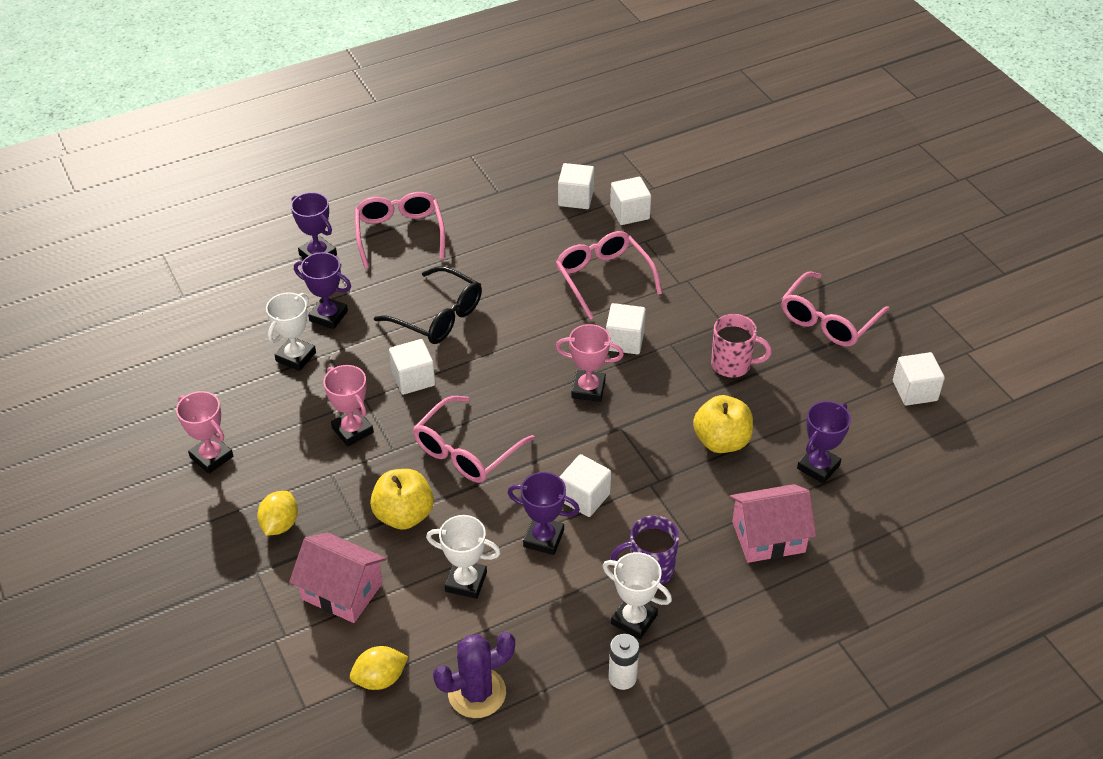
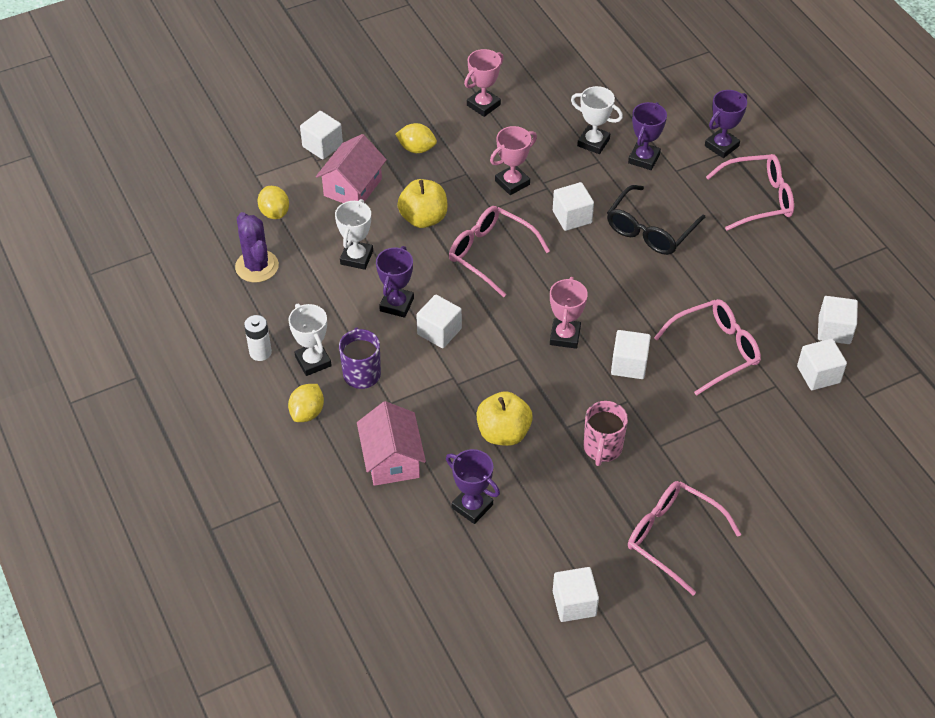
camera: 90 degrees right, 5 degrees up
white trophy [603,552,672,639] -> white trophy turned 60 degrees counterclockwise [288,304,332,376]
none -> yellow lemon [288,384,324,422]
none -> white cube [300,111,343,160]

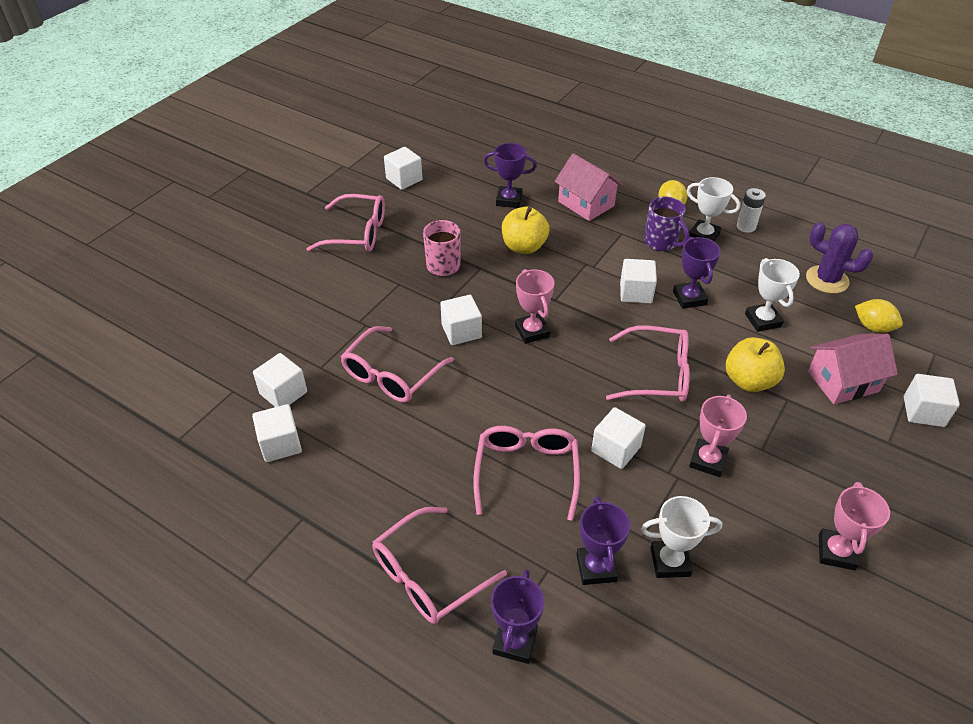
camera: 150 degrees right, 5 degrees down
pink house [316,134,387,203] -> pink house turned 75 degrees clockwise [808,334,898,404]
yellow lemon [396,123,437,153] -> none
black glasses [607,185,705,255] -> pink glasses [473,426,580,521]

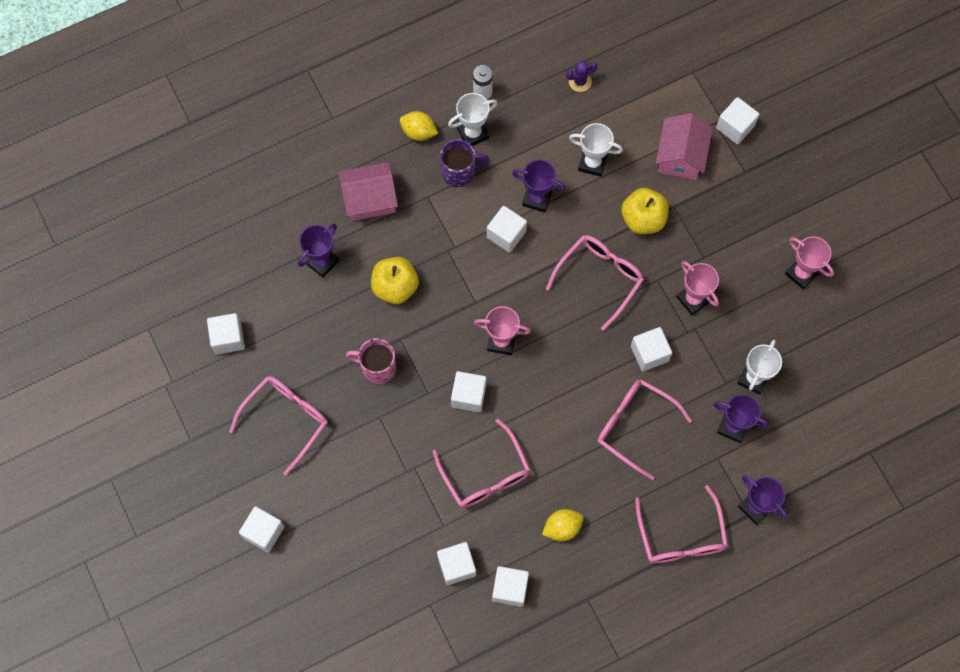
camera: 60 degrees left, 25 degrees up
purple cactus [806,222,873,294] -> purple cactus [566,61,597,92], size x0.59
yellow lemon [855,299,903,333] -> yellow lemon moved to [542,509,584,541]
none -> white cube [239,506,285,552]

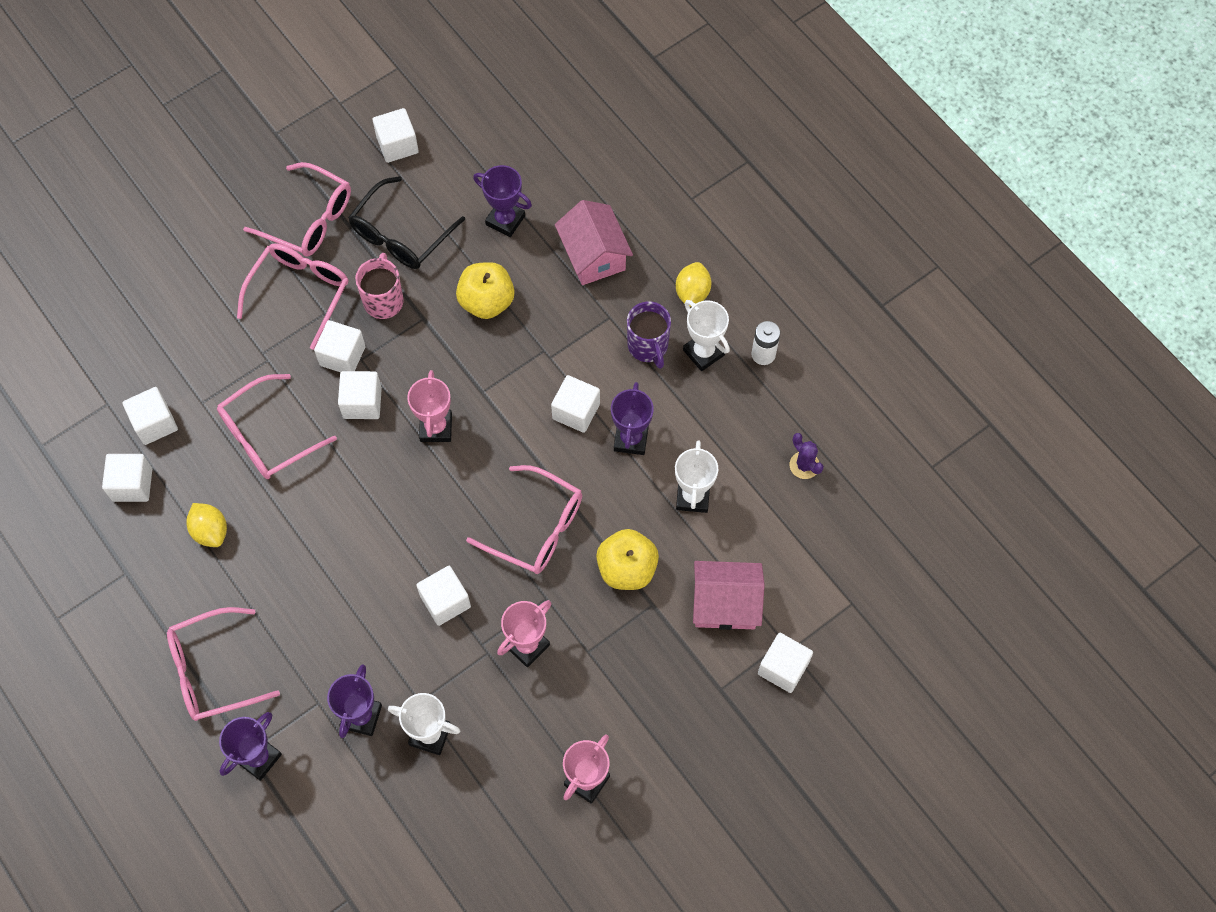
camera: 80 degrees right, 5 degrees down
white cube [239,506,285,552] -> white cube moved to [314,320,365,372]
pink glasses [597,379,692,480] -> pink glasses moved to [237,243,348,350]
none -> black glasses [348,176,465,269]

